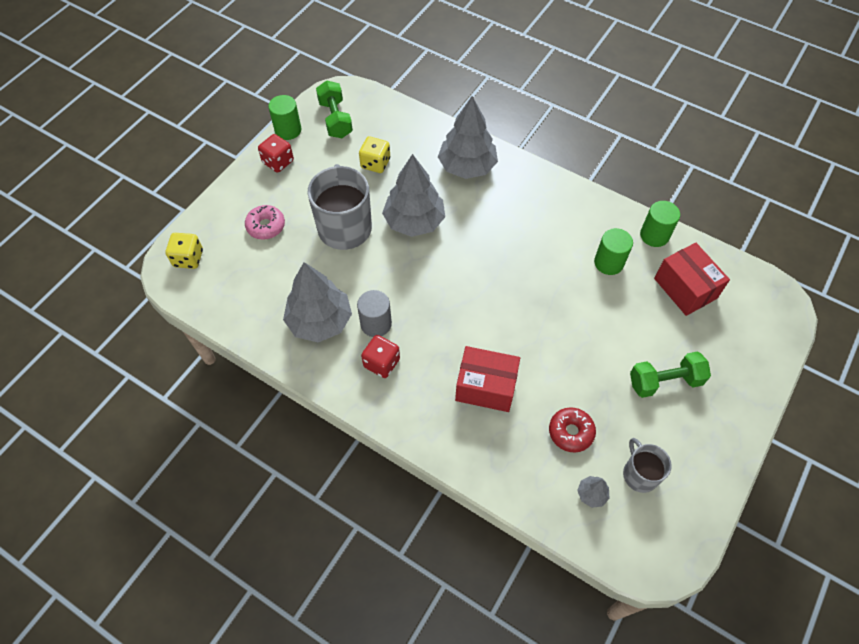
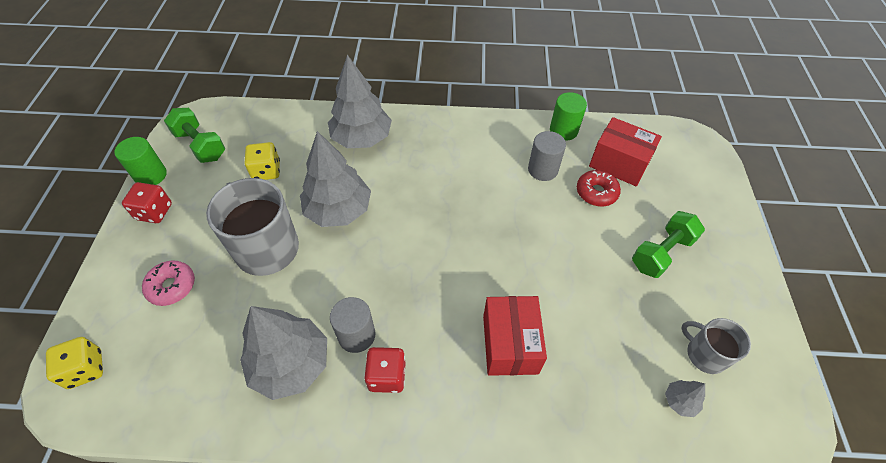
camera: 30 degrees left, 5 degrees down
red box [455,346,520,412] -> red box turned 75 degrees counterclockwise [483,296,547,376]
red donut [549,407,596,453] -> red donut moved to [577,170,621,206]
green cylinder [594,228,633,275] -> grey cylinder [528,131,566,181]

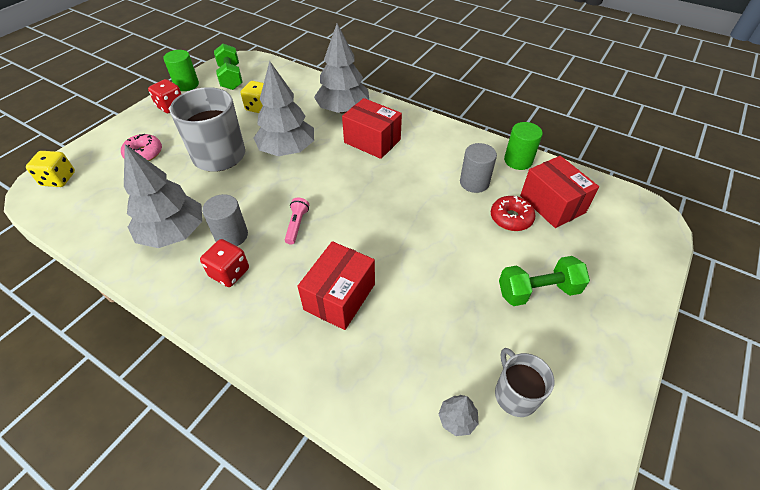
camera: 30 degrees right, 5 degrees down
none -> pink flashlight [285,197,309,245]
none -> red box [342,98,402,159]

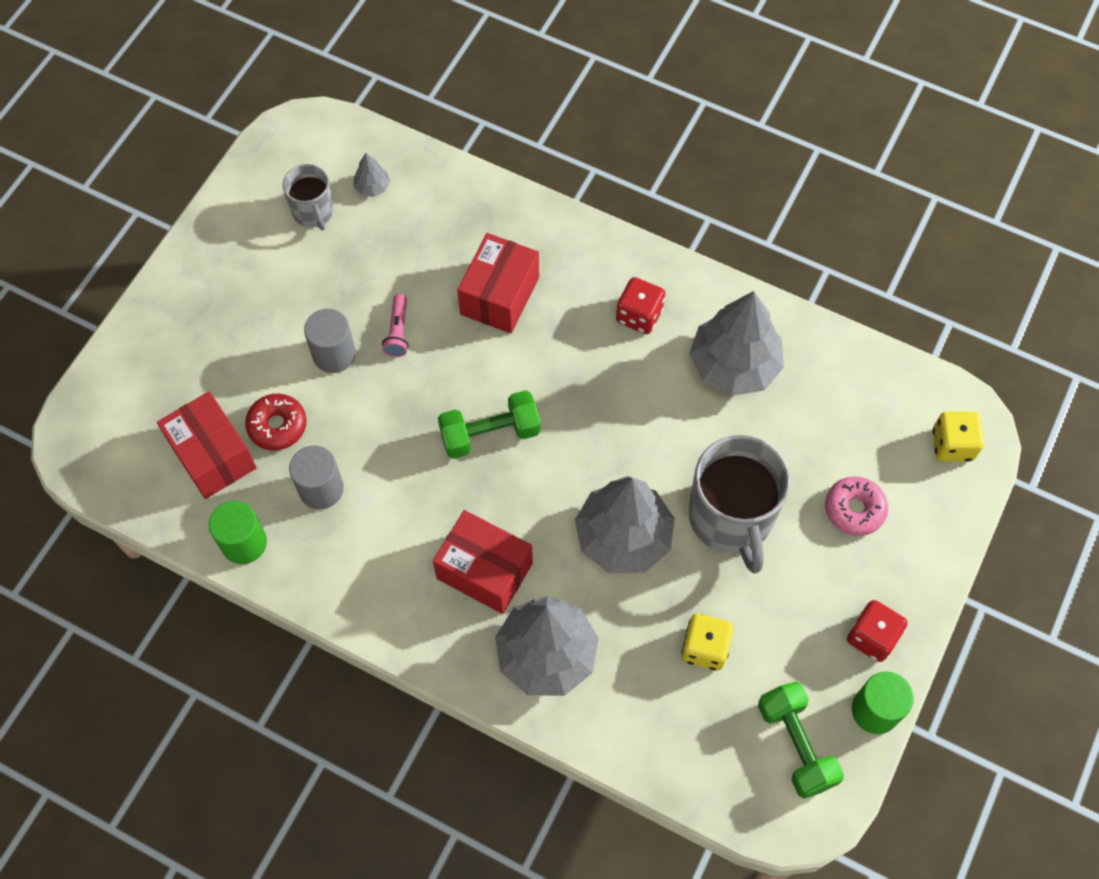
camera: 175 degrees right, 15 degrees up
grey cylinder [202,194,248,246] -> grey cylinder moved to [304,309,356,373]
pink flashlight [285,197,309,245] -> pink flashlight moved to [382,294,408,357]
green dumbbell [499,256,590,306] -> green dumbbell moved to [438,390,541,459]

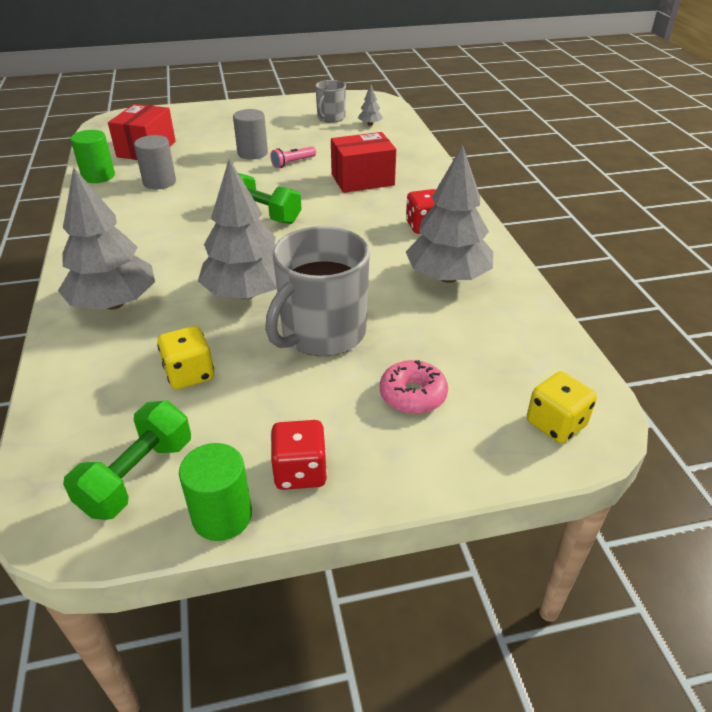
camera: 50 degrees right, 25 degrees down
red donut [245,394,307,450] -> none
red box [433,510,533,614] -> none

